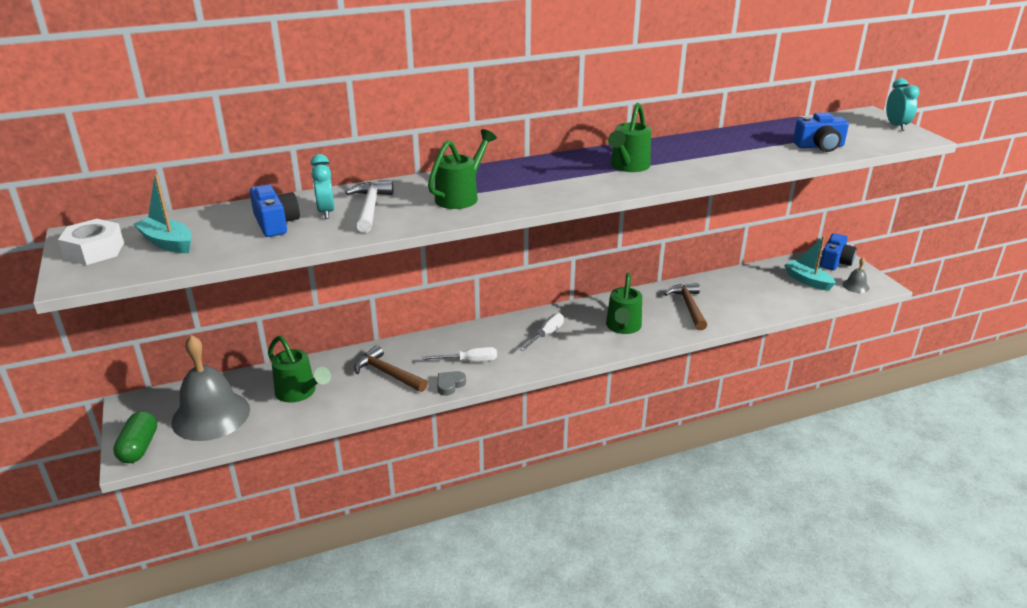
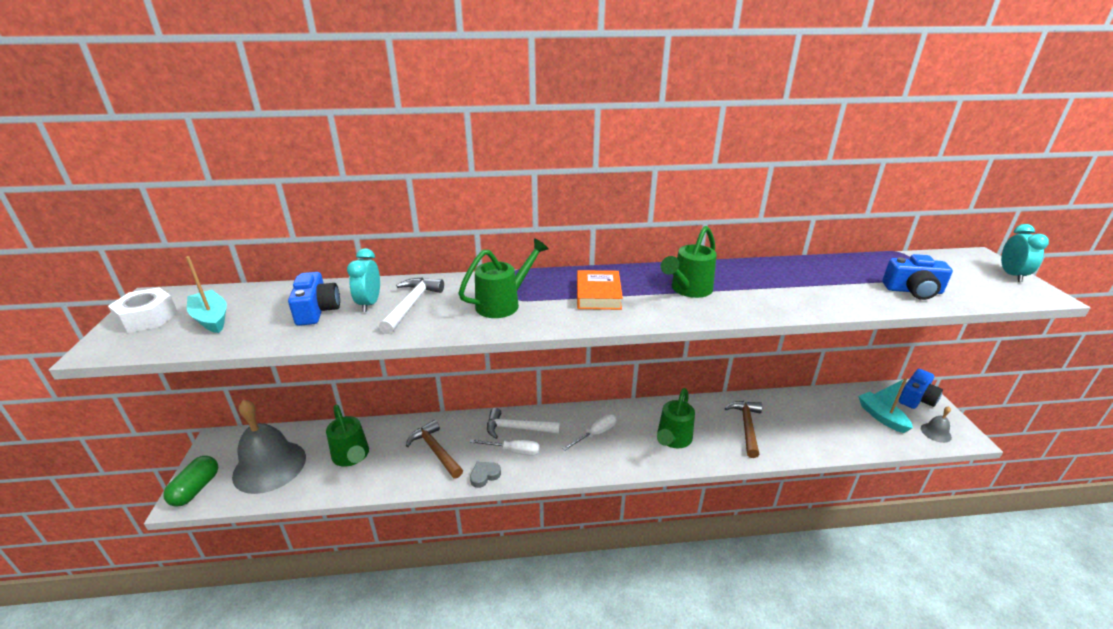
camera: 15 degrees right, 0 degrees up
none -> white hammer [487,408,560,439]
none -> orange book [577,270,623,310]

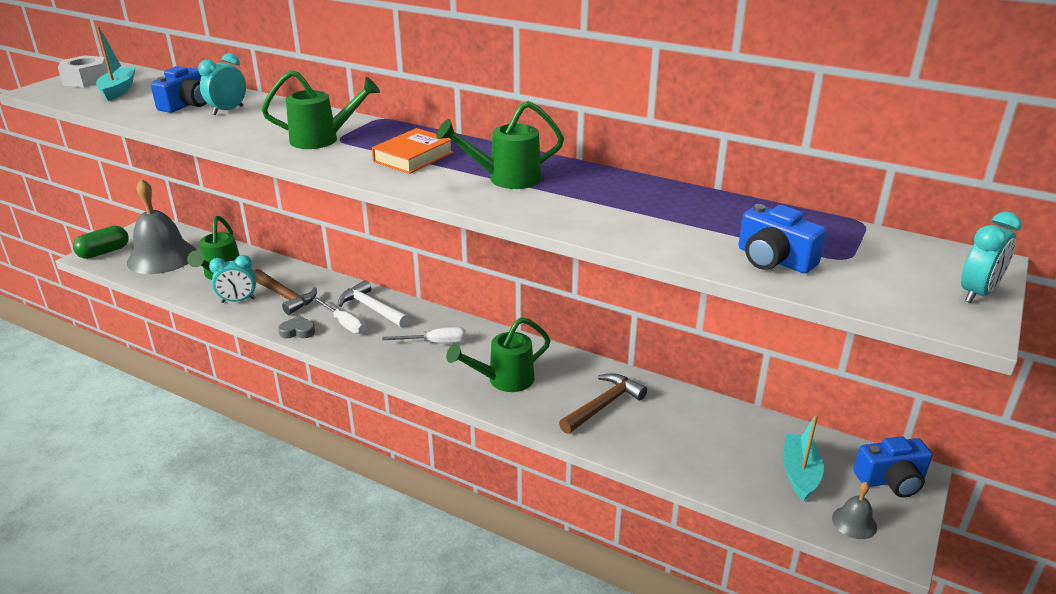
camera: 35 degrees right, 0 degrees up
white hammer [379,277,444,334] -> none
brown hammer [406,420,463,479] -> brown hammer turned 135 degrees clockwise [254,269,317,315]
none -> turquoise clock [209,255,256,303]

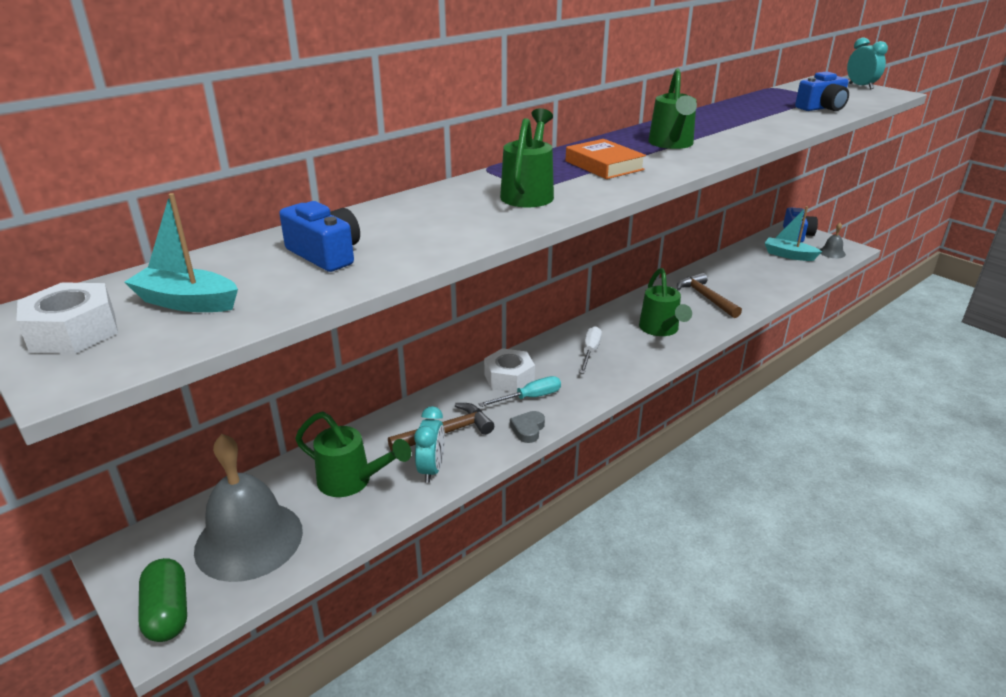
camera: 70 degrees left, 0 degrees up
turquoise clock [198,53,246,115] -> none
white screwdriver [313,297,366,334] -> turquoise screwdriver [479,376,561,407]
white hammer [338,280,410,328] -> white nut [484,348,535,393]

